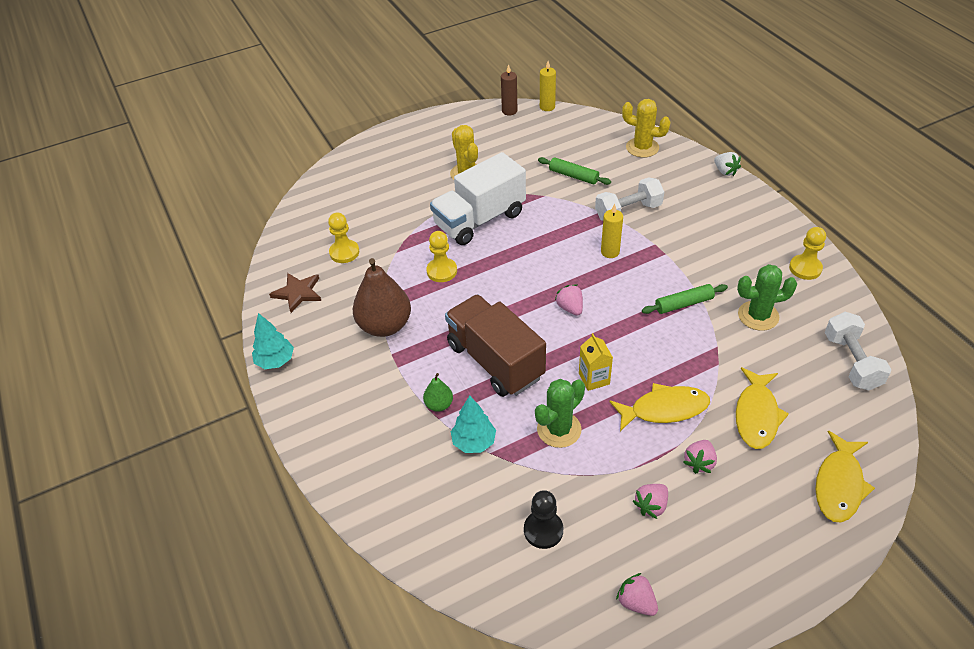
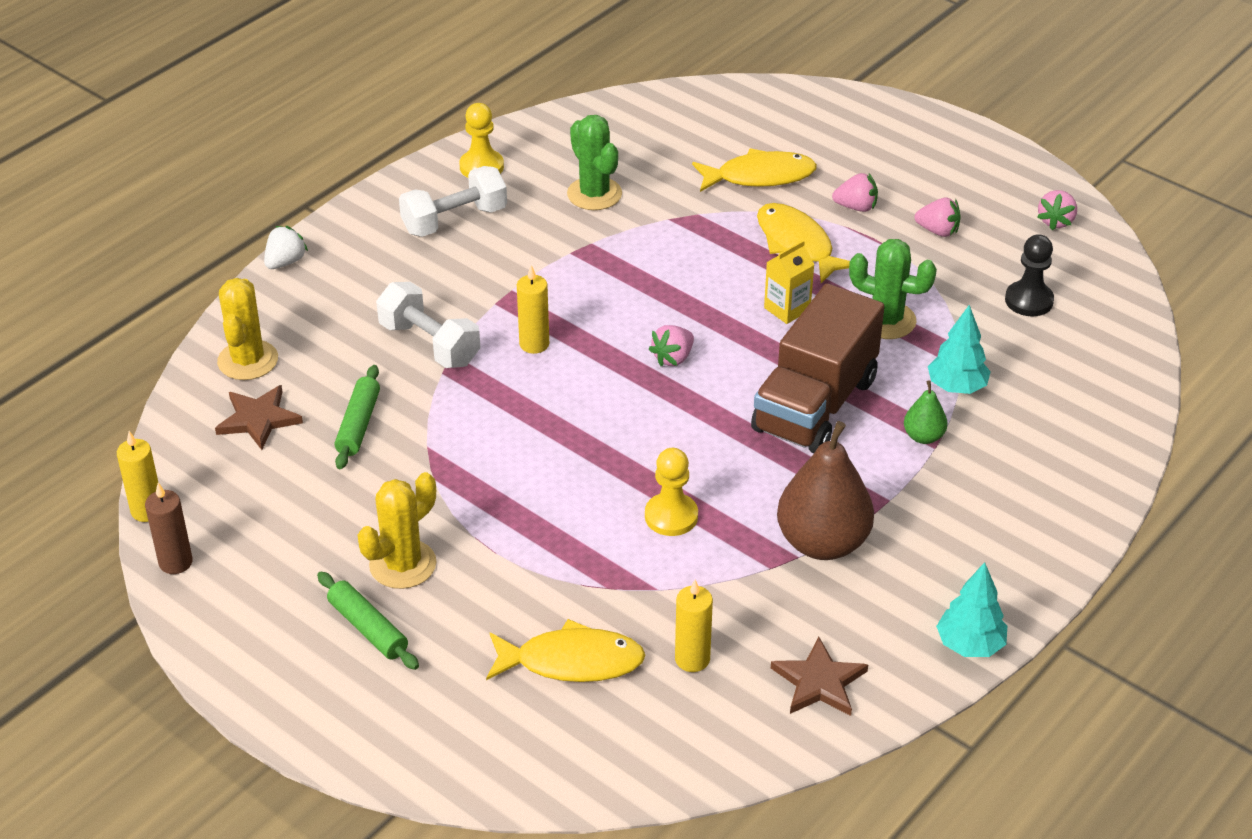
camera: 115 degrees left, 5 degrees down
yellow pawn [328,213,359,263] -> yellow candle [675,579,713,672]
white truck [430,152,526,245] -> none
green rolling pin [642,284,728,314] -> green rolling pin moved to [317,571,419,670]
yellow fish [815,431,875,522] -> yellow fish moved to [486,619,645,682]
white dumbbell [825,312,892,390] -> white dumbbell moved to [399,166,507,237]
none -> brown star [215,385,303,450]

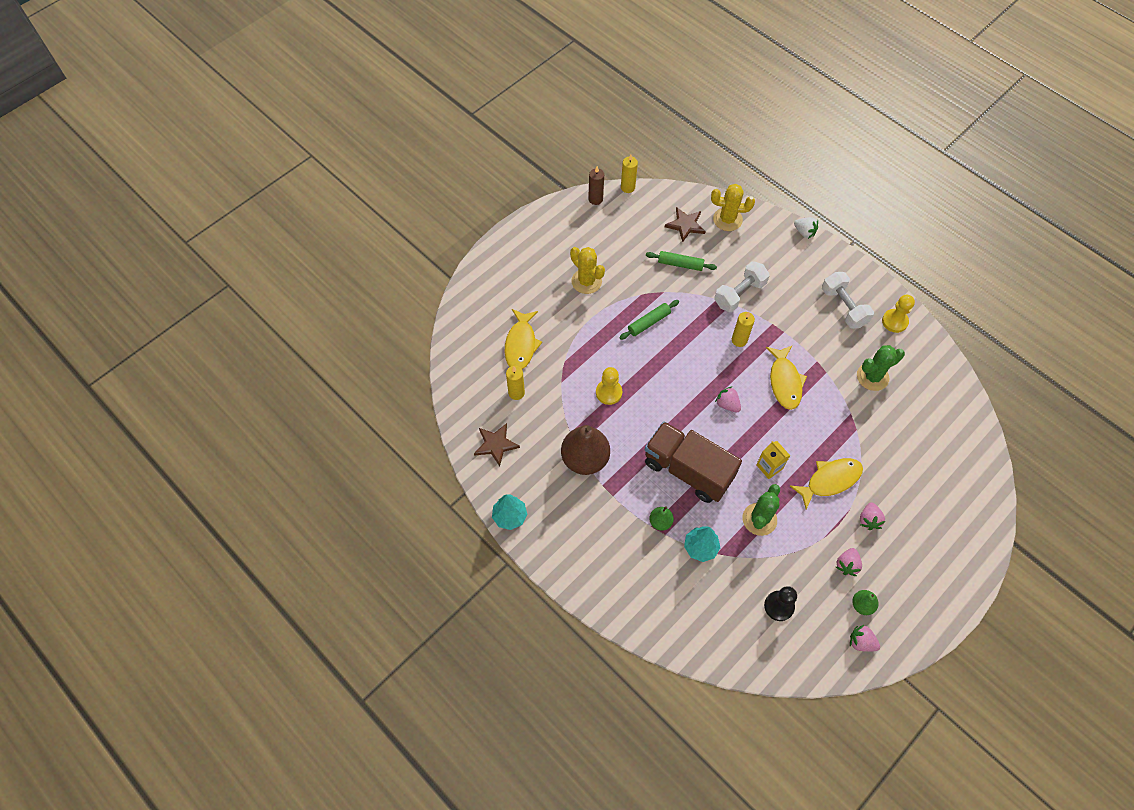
camera: 95 degrees right, 20 degrees up
green rolling pin [317,571,419,670] -> green rolling pin moved to [619,300,679,340]
yellow fish [692,148,817,192] -> yellow fish moved to [766,346,807,410]
none -> green pear [852,590,878,615]

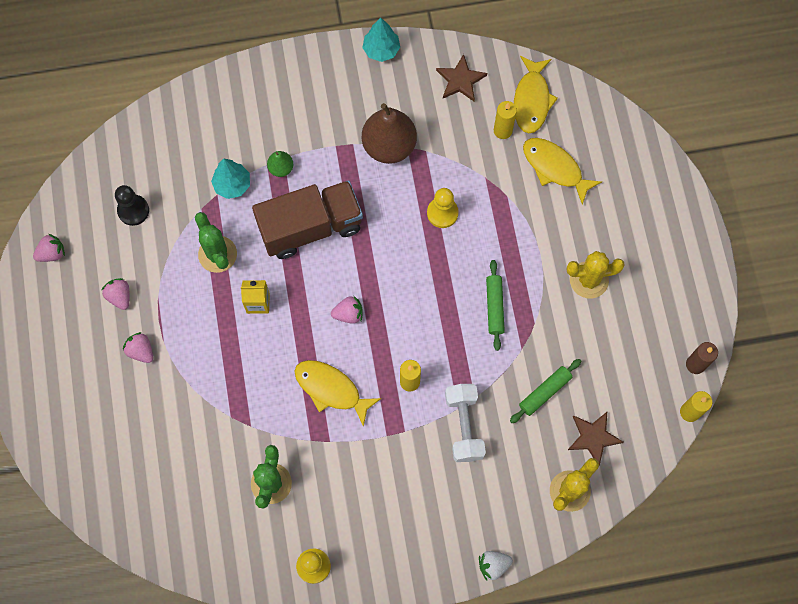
camera: 125 degrees right, 10 degrees up
yellow fish [790,458,863,509] -> yellow fish moved to [514,56,558,133]
white dumbbell [822,272,874,329] -> none
green pear [852,590,878,615] -> none

